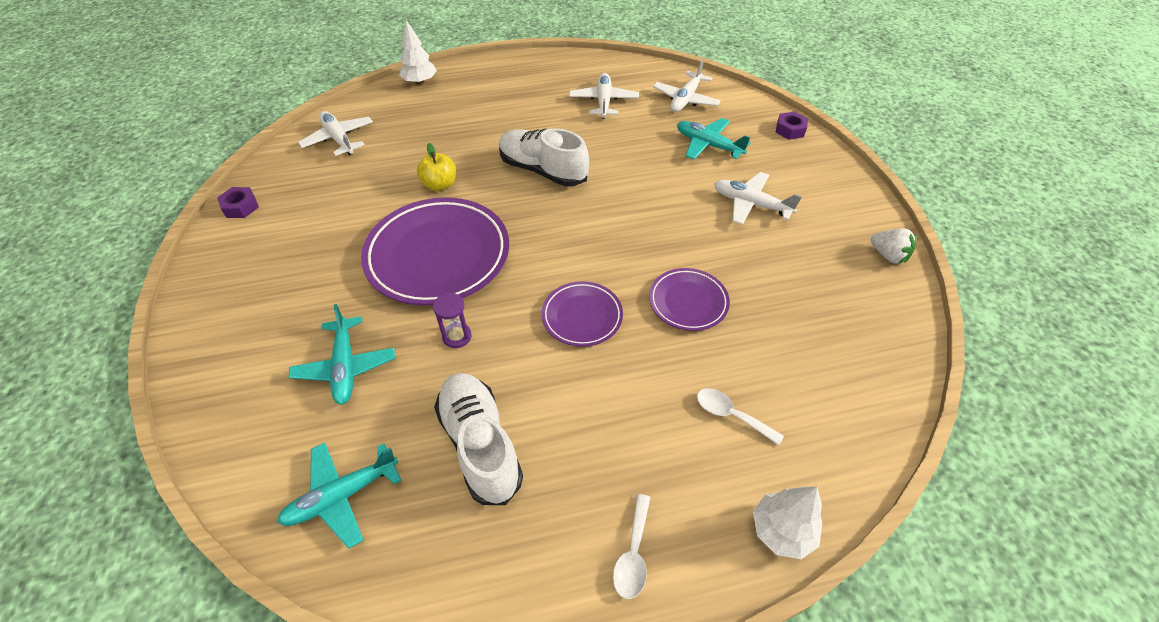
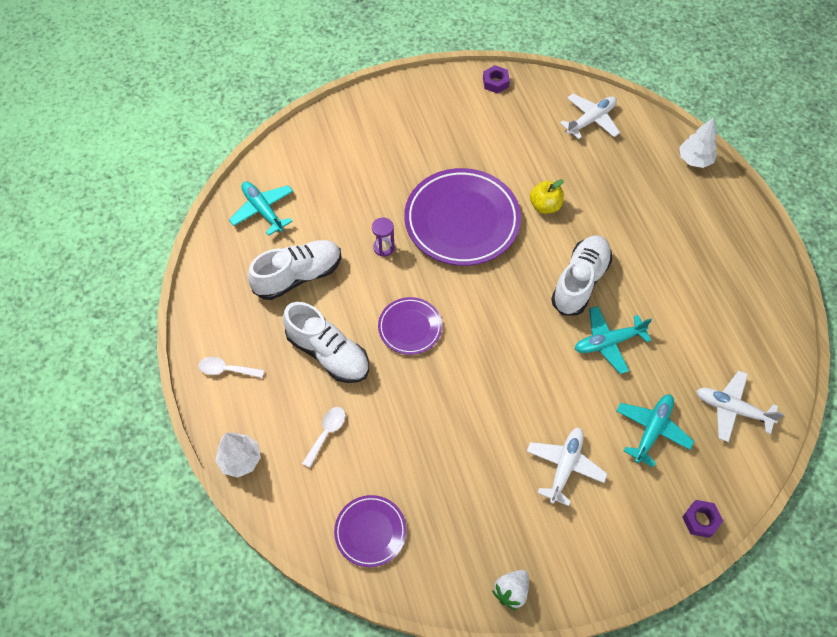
camera: 85 degrees right, 10 degrees up
turquoise plane [289,304,395,405] -> turquoise plane moved to [575,306,652,374]
white plane [569,73,639,118] -> none
purple plate [649,268,730,331] -> purple plate moved to [334,495,406,567]
none -> white shoe [283,302,369,383]

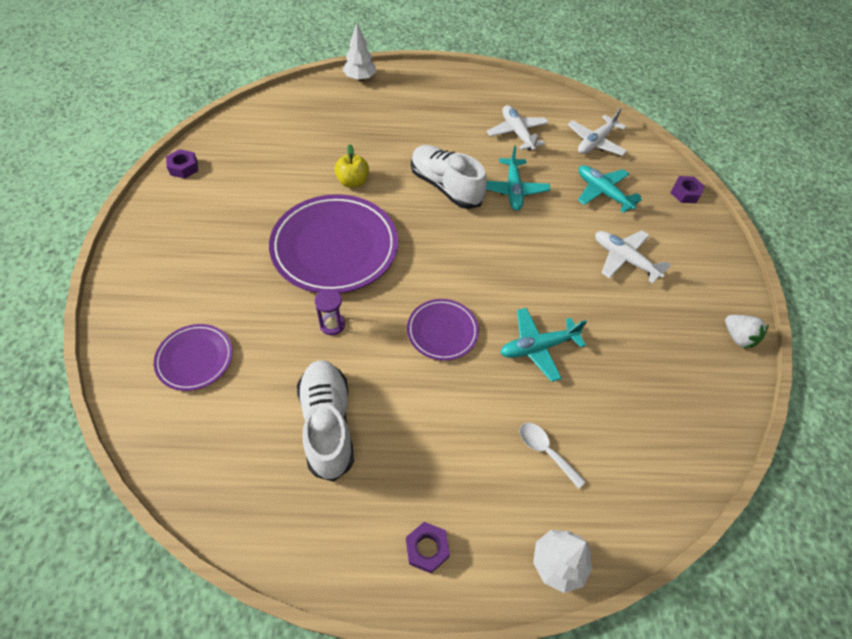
camera: 75 degrees left, 5 degrees down
white spoon [199,357,264,378] -> purple nut [406,522,450,573]
turquoise plane [229,181,293,236] -> turquoise plane moved to [500,308,587,382]
white shoe [283,302,369,383] -> none
purple plate [334,495,406,567] -> purple plate moved to [154,324,233,391]
white plane [560,94,620,139] -> white plane moved to [487,105,549,150]

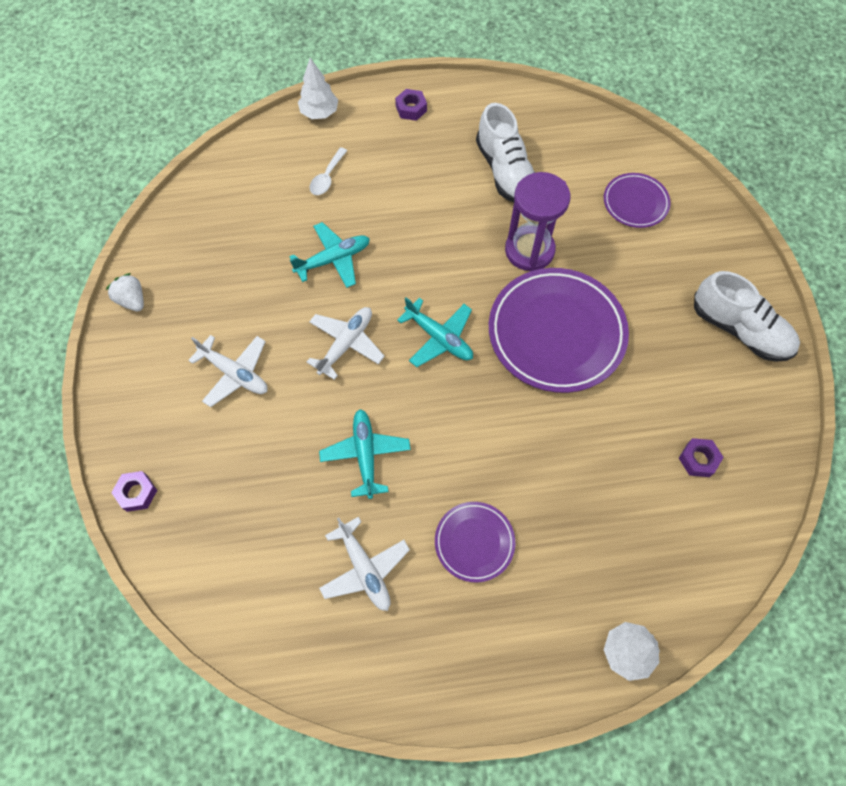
camera: 175 degrees right, 10 degrees up
purple nut [166,149,198,179] -> purple nut moved to [679,438,724,477]
purple hourglass [315,289,345,335] -> purple hourglass [505,172,570,271], size x2.10
yellow apple [334,144,369,188] -> none
purple plate [407,299,479,361] -> purple plate moved to [435,502,515,582]
white shoe [411,145,487,209] -> white shoe moved to [694,271,800,362]
white spoon [520,423,586,489] -> white spoon turned 75 degrees clockwise [309,147,347,195]
white plane [568,108,627,156] -> white plane moved to [307,307,385,380]
turquoise plane [578,165,642,213] -> turquoise plane moved to [397,297,473,367]

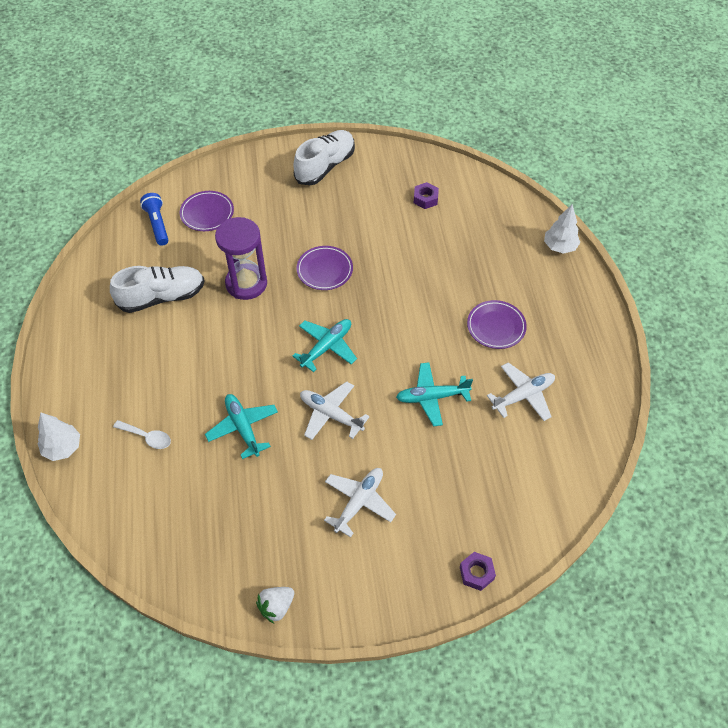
camera: 90 degrees left, 10 degrees down
purple nut [395,89,427,121] -> none
purple plate [489,268,629,393] -> purple plate [296,246,353,290], size x0.52
none -> blue flashlight [140,193,169,246]

